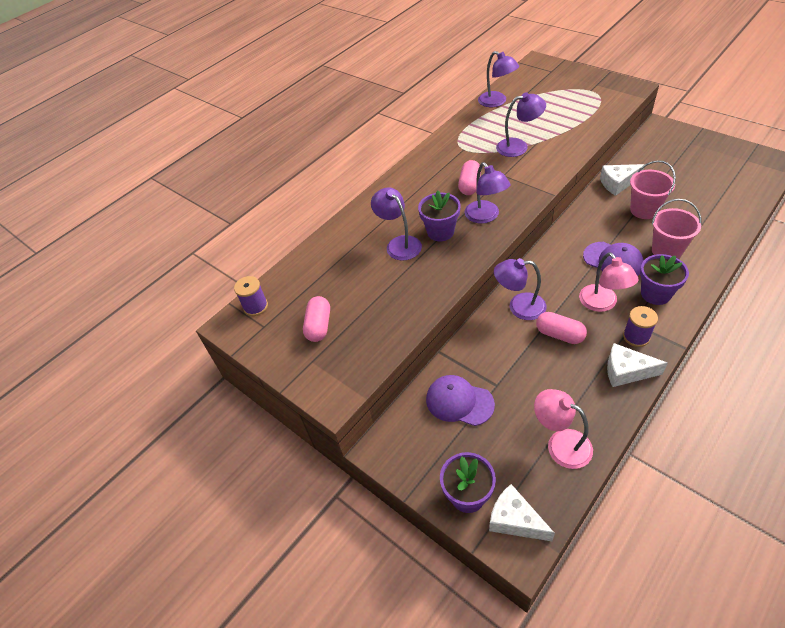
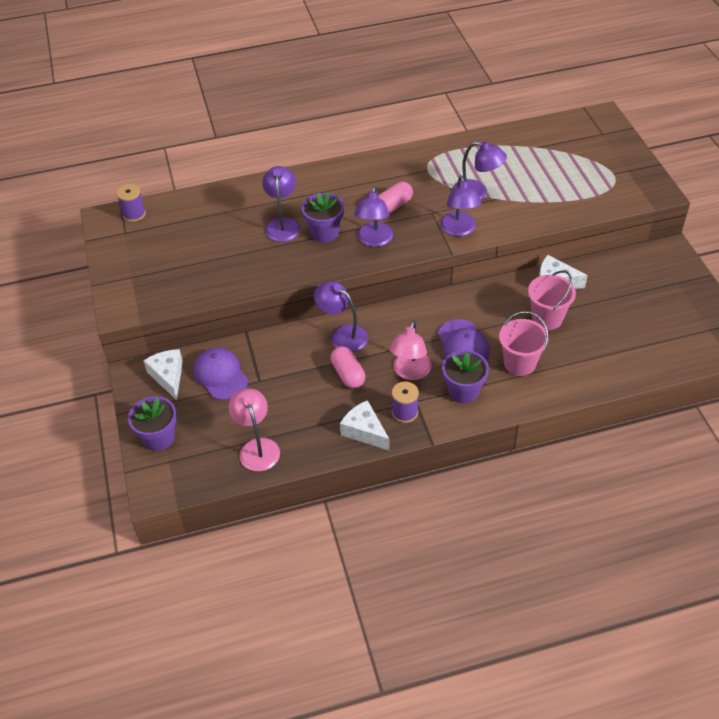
camera: 30 degrees right, 0 degrees up
pink capsule [303,296,330,342] -> none
purple lamp [478,51,519,107] -> purple lamp moved to [440,175,482,236]
white cheese [489,484,555,541] -> white cheese moved to [143,349,183,400]

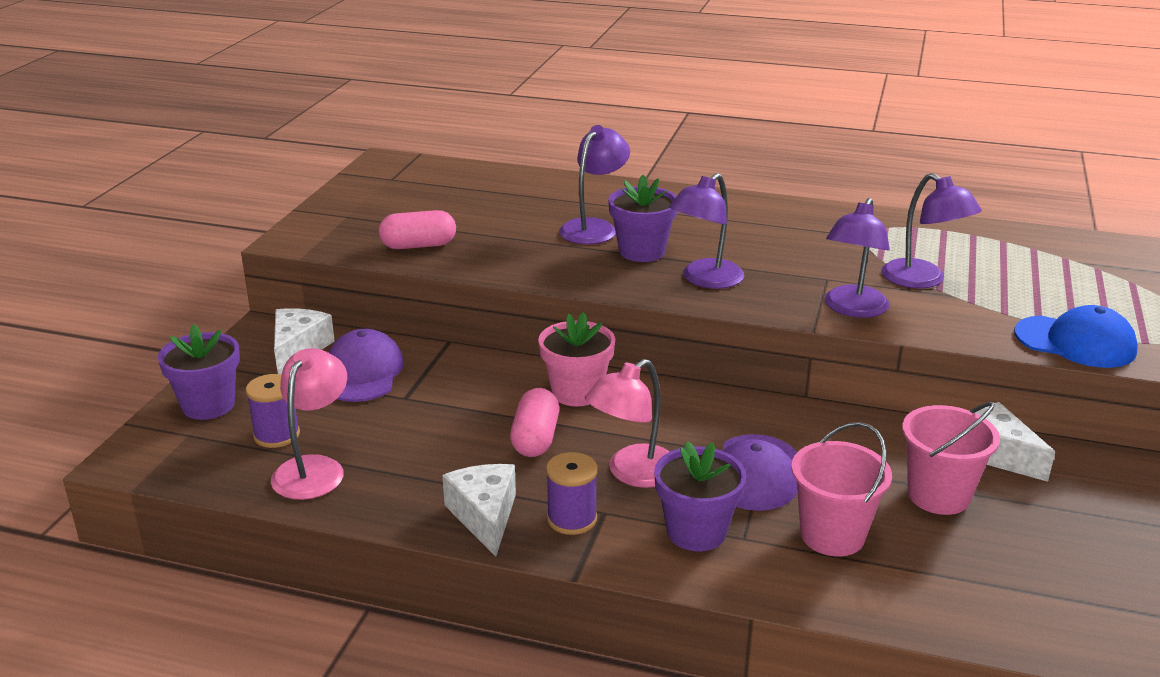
camera: 30 degrees right, 20 degrees down
purple spool [116,184,146,222] -> purple spool moved to [246,374,300,448]
purple lamp [314,281,368,352] -> pink flower pot [538,312,615,407]
pink capsule [377,182,413,213] -> pink capsule moved to [379,210,456,249]
none -> blue cap [1014,305,1138,368]

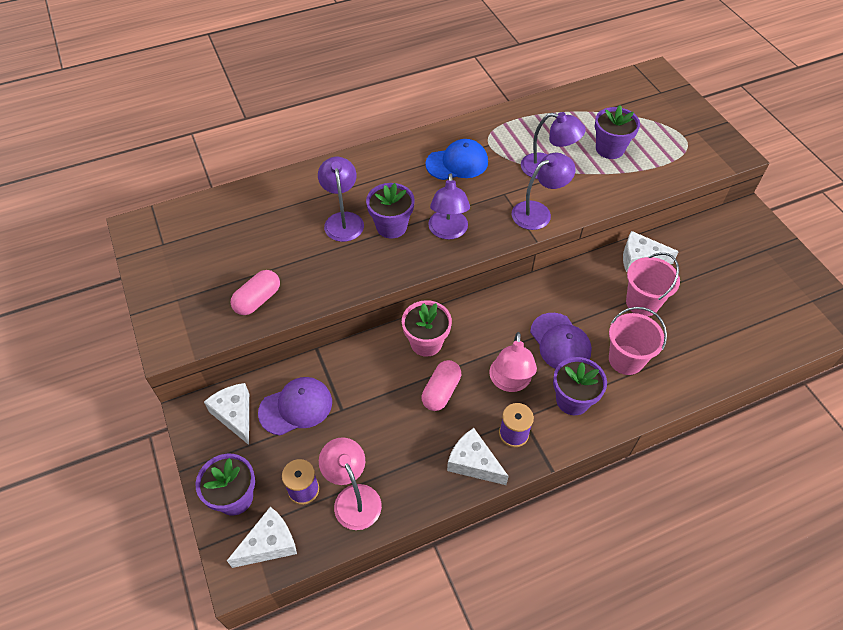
camera: 40 degrees left, 25 degrees up
purple cap [329,329,404,402] -> purple cap turned 105 degrees clockwise [258,377,332,436]
pink capsule [510,388,559,457] -> pink capsule turned 60 degrees clockwise [422,360,461,411]
purple lamp [824,198,890,318] -> purple lamp turned 105 degrees counterclockwise [512,153,576,230]
blue cap [1014,305,1138,368] -> blue cap moved to [425,139,488,180]
none -> white cheese [227,507,297,568]
none -> purple flower pot [595,105,640,159]

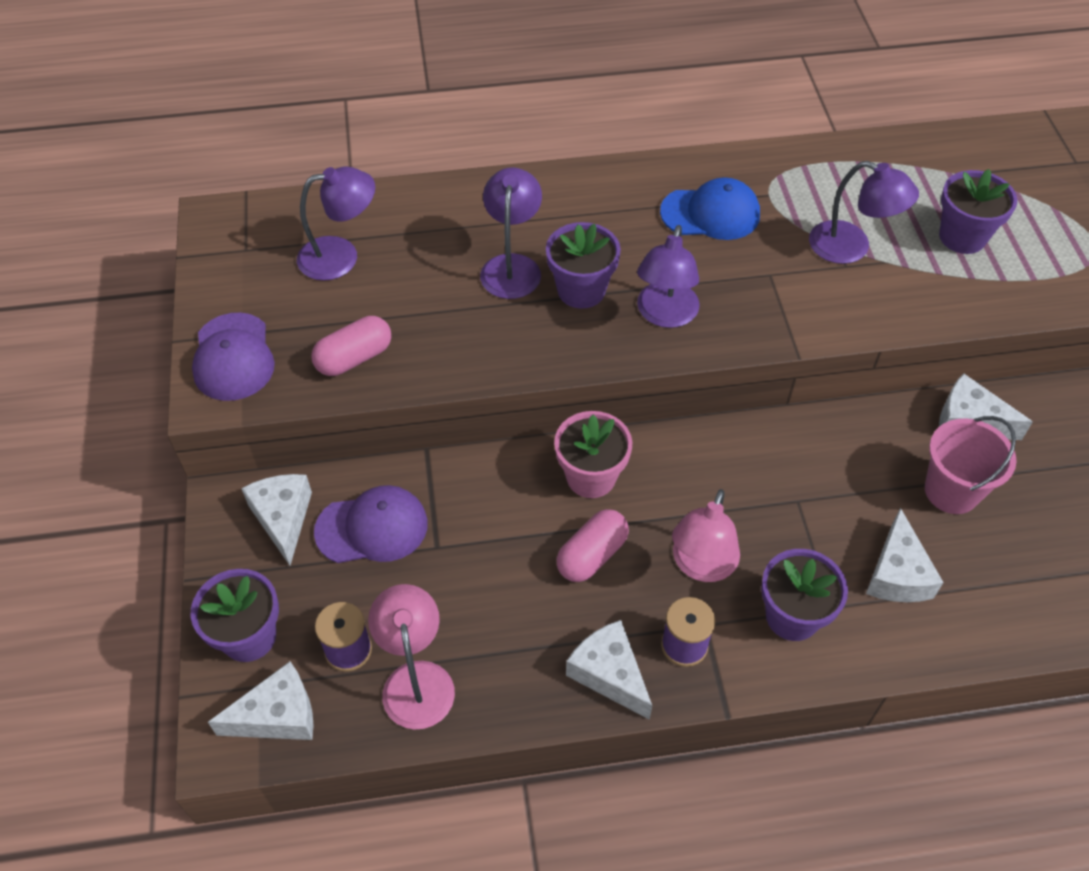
camera: 15 degrees right, 0 degrees up
purple lamp [512,153,576,230] -> purple lamp moved to [297,166,375,281]
purple cap [530,313,592,369] -> purple cap moved to [192,313,275,401]
pink bucket [609,307,667,375] -> white cheese [866,508,944,602]

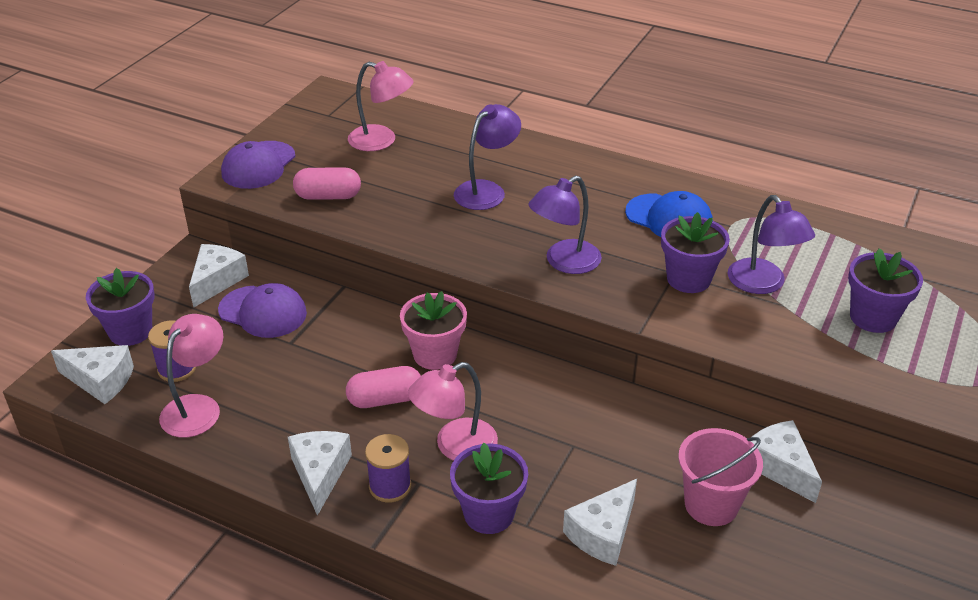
camera: 35 degrees right, 15 degrees down
purple lamp [297,166,375,281] -> pink lamp [348,61,414,151]
purple flower pot [546,222,621,309] -> purple flower pot moved to [661,212,730,293]

